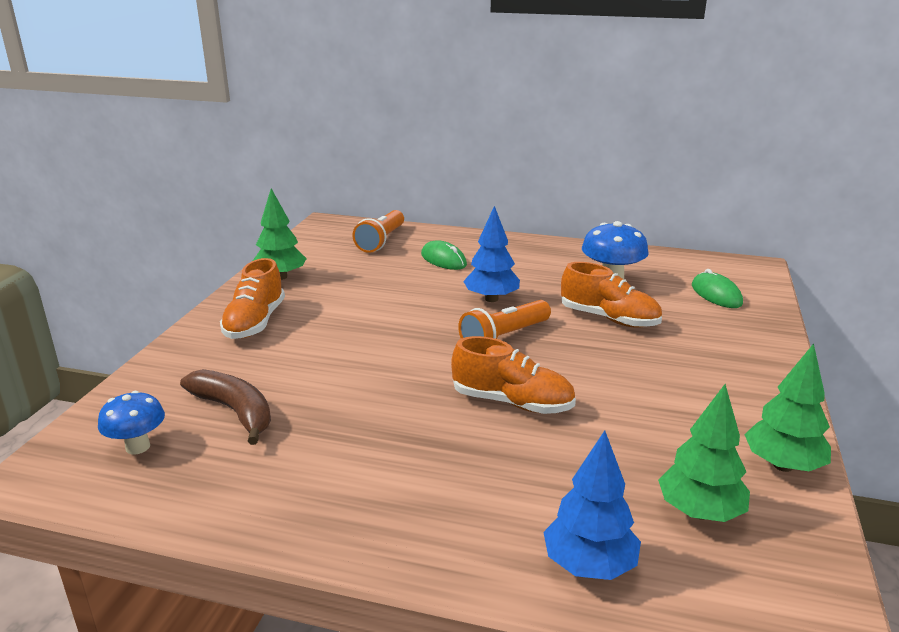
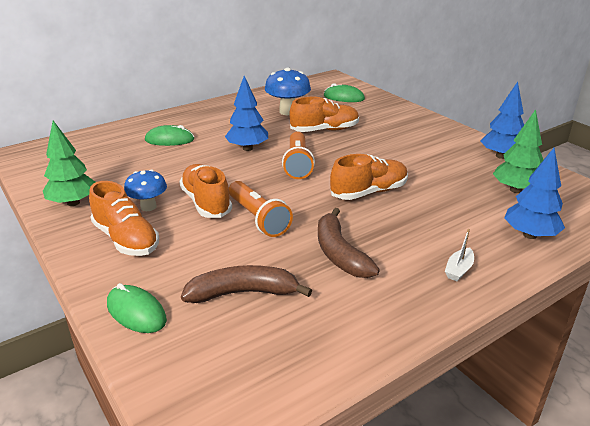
camera: 50 degrees left, 5 degrees up
blue mushroom [98,391,165,454] -> blue mushroom moved to [124,170,167,211]
orange flashlight [352,210,404,253] -> orange flashlight moved to [229,181,293,237]
green tree [744,343,831,472] -> blue tree [481,82,524,159]
none -> green mouse [107,283,167,333]
none -> orange shoe [179,164,232,218]
none -> brown banana [318,208,380,278]
none -> white boat [445,229,474,281]

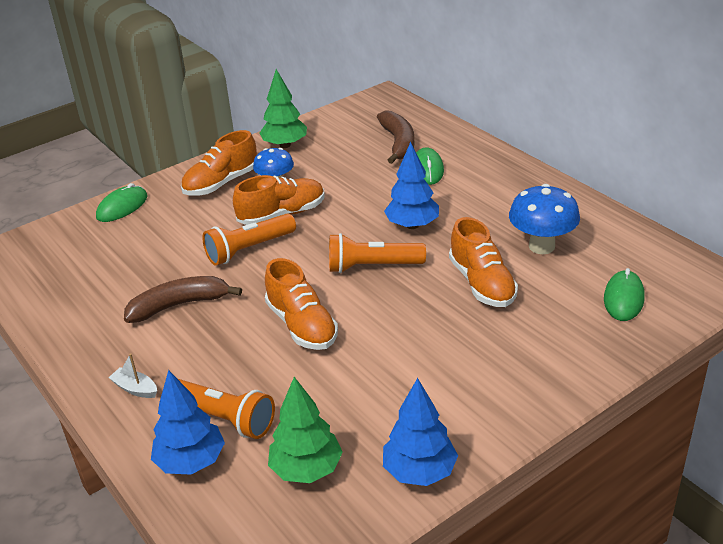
camera: 90 degrees right, 5 degrees up
brown banana [181,265,312,303] -> brown banana moved to [377,111,414,164]
none -> orange flashlight [178,379,275,439]

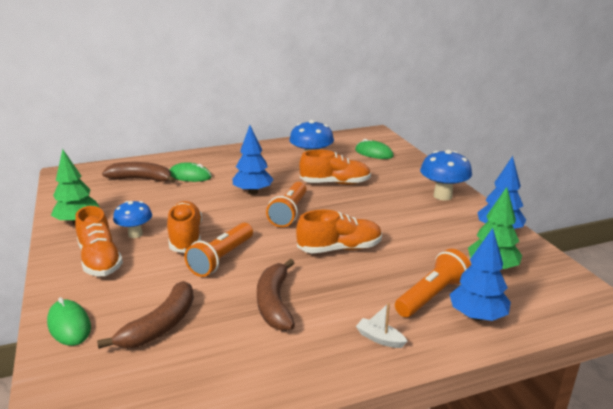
camera: 75 degrees left, 10 degrees down
white boat [108,354,157,398] -> white boat turned 75 degrees clockwise [356,303,408,348]
orange flashlight [202,214,296,266] -> orange flashlight turned 45 degrees clockwise [184,223,253,277]
none -> brown banana [97,281,194,349]
none -> blue mushroom [420,150,472,201]

